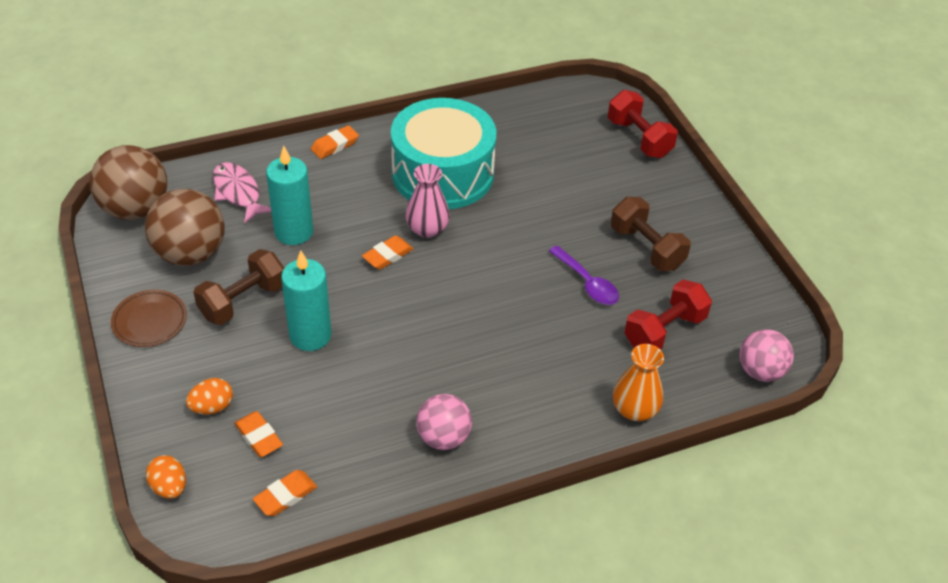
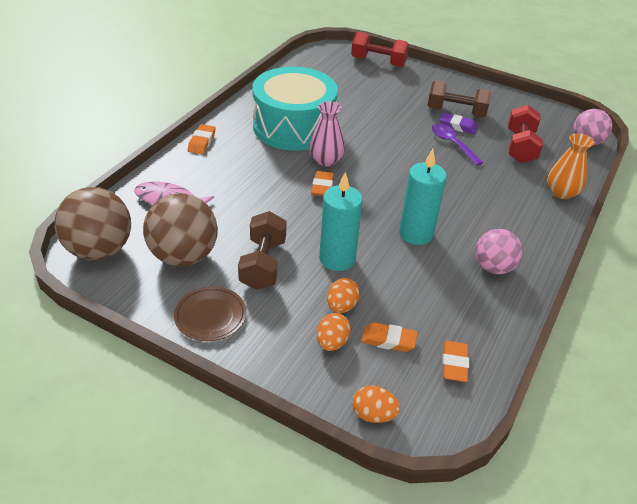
camera: 40 degrees left, 5 degrees down
turquoise candle [266,145,313,245] -> turquoise candle moved to [399,149,447,245]
purple spoon [549,246,619,305] -> purple spoon turned 135 degrees counterclockwise [432,123,484,166]
none -> orange egg [327,278,360,313]
none -> purple eraser [440,113,478,134]

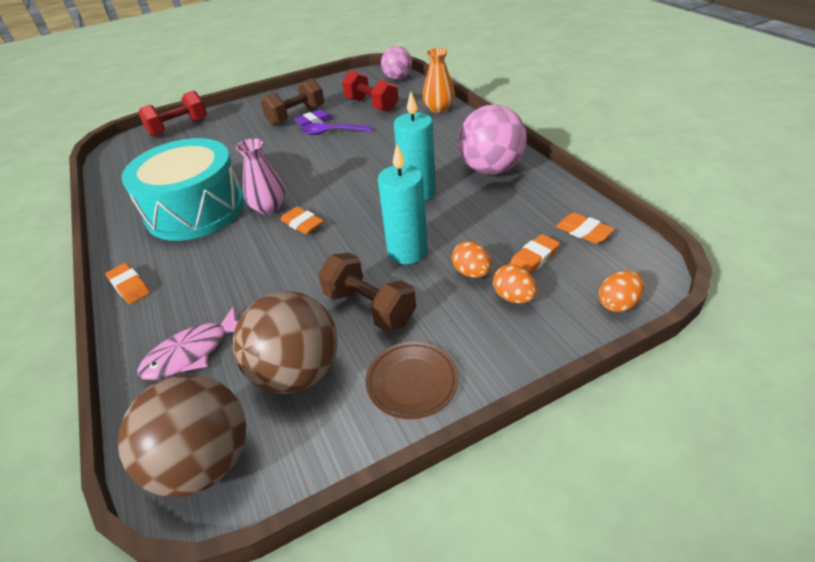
camera: 50 degrees left, 0 degrees up
pink ball [475,229,523,274] -> pink ball [458,105,527,175], size x1.56

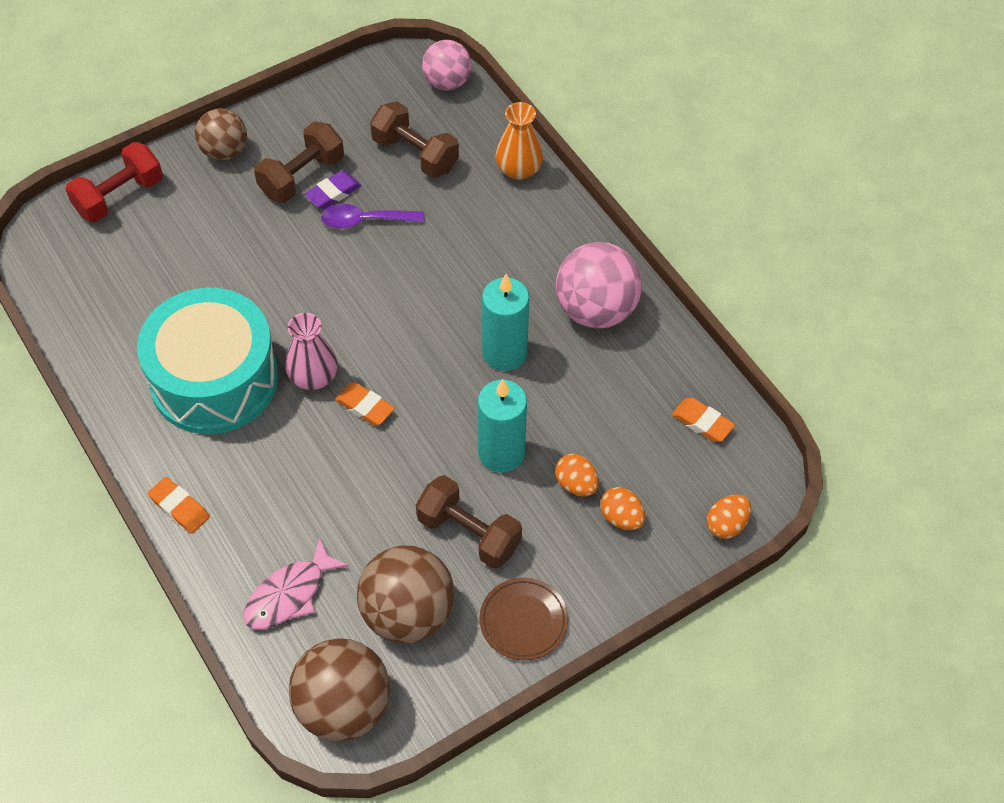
camera: 10 degrees left, 15 degrees up
red dumbbell [342,70,399,112] -> brown dumbbell [370,101,459,178]
orange eraser [509,234,560,274] -> none
none -> brown ball [195,108,247,160]

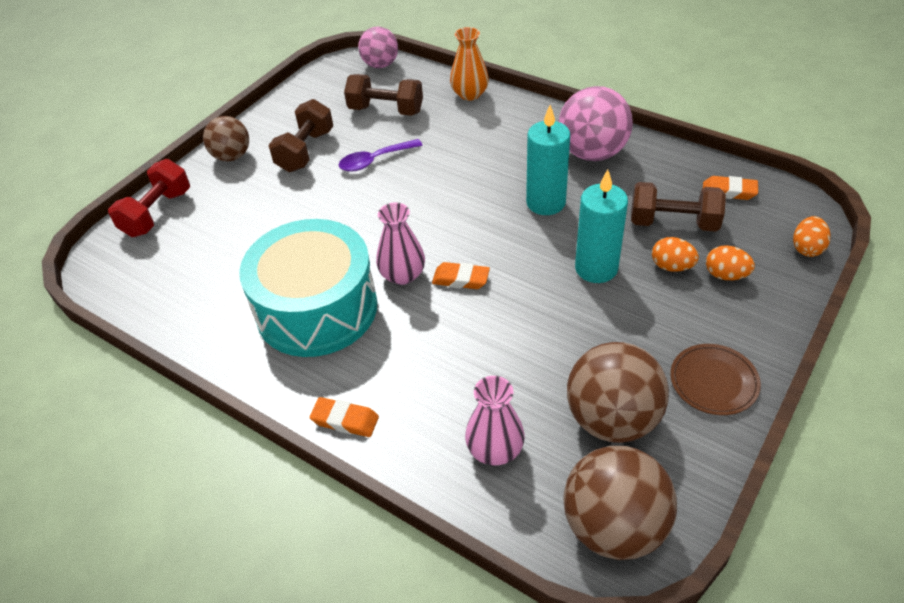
camera: 20 degrees left, 10 degrees down
pink fish [243,538,349,629] -> pink vase [465,376,525,465]
purple eraser [305,171,361,209] -> none
brown dumbbell [416,475,522,569] -> brown dumbbell moved to [631,182,726,232]

